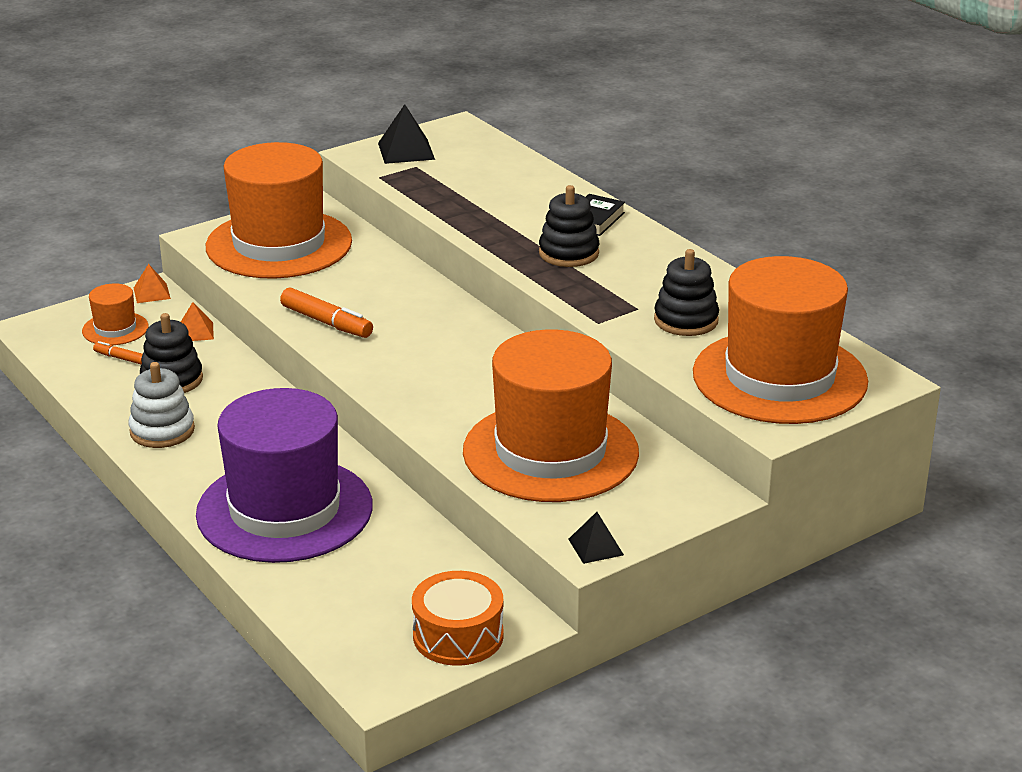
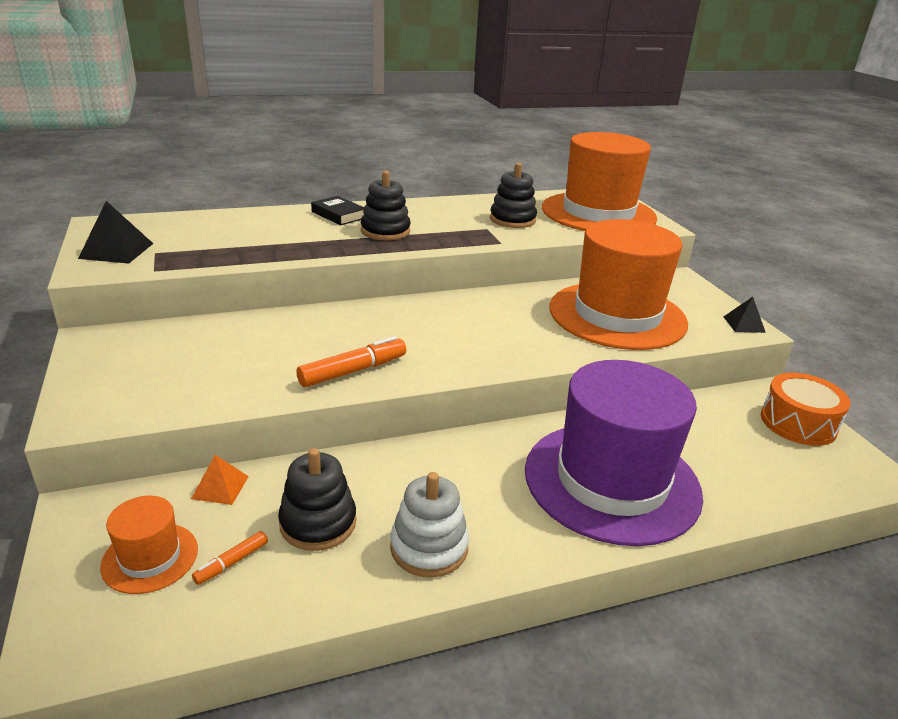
camera: 75 degrees left, 0 degrees up
orange pyramid [134,264,171,303] -> none
orange hat [206,142,352,279] -> none

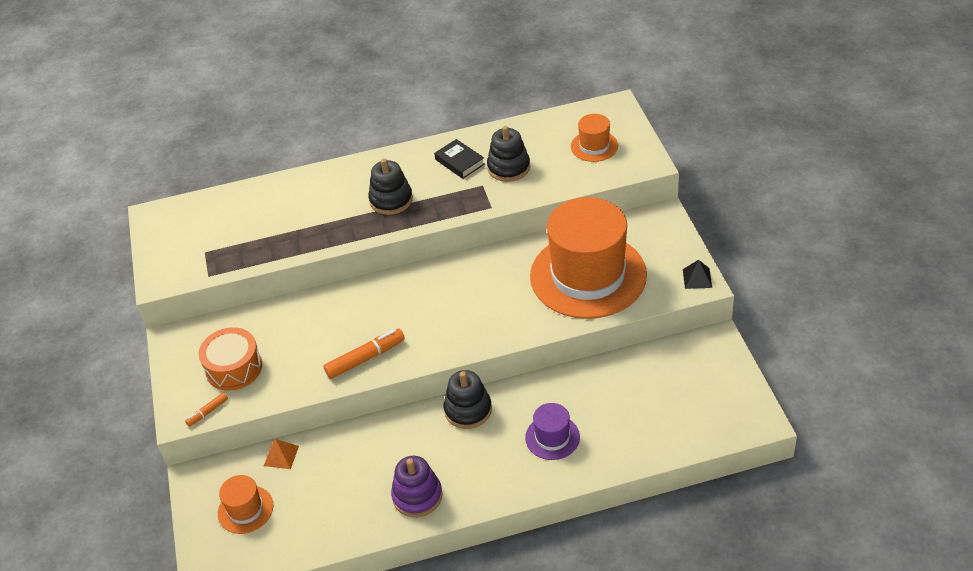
camera: 10 degrees right, 15 degrees up
black pyramid [78,201,153,264] -> none
orange marker [192,531,268,585] -> orange marker moved to [185,393,228,426]
black stacking toy [278,448,356,551] -> black stacking toy moved to [444,370,492,429]
black book [311,196,364,225] -> black book moved to [434,139,485,179]
white stacking toy [390,472,469,578] -> purple stacking toy [391,456,443,517]
purple hat [525,360,703,546] -> purple hat [525,403,580,460], size x0.44
orange hat [542,132,657,231] -> orange hat [571,114,618,162], size x0.44
orange drum [761,373,851,446] -> orange drum moved to [198,327,262,391]

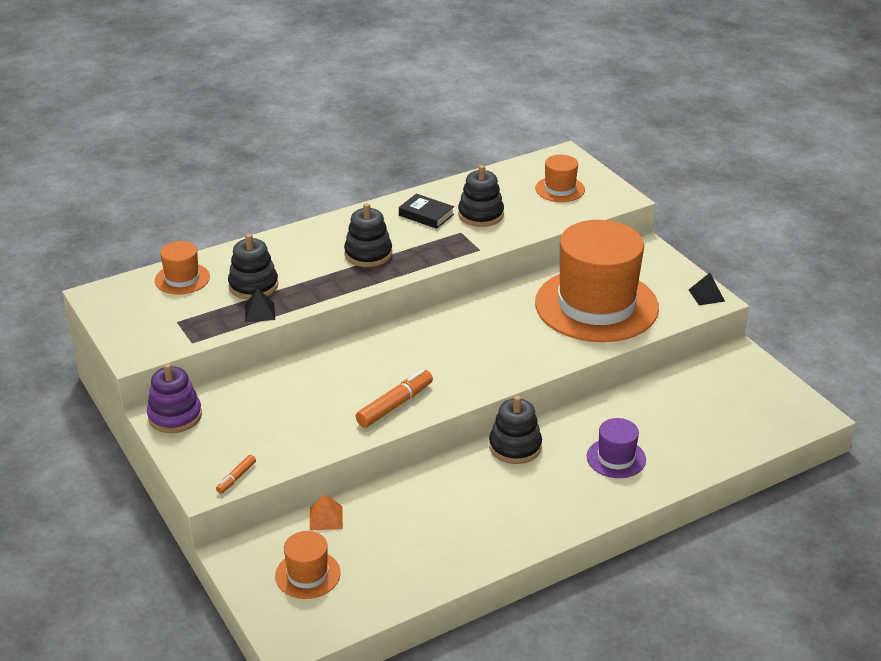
camera: 20 degrees left, 10 degrees down
orange drum [198,327,262,391] -> none
purple stacking toy [391,456,443,517] -> purple stacking toy moved to [147,363,202,433]
none -> orange hat [155,241,210,295]
none -> black stacking toy [228,234,278,300]
none -> black pyramid [245,288,275,322]

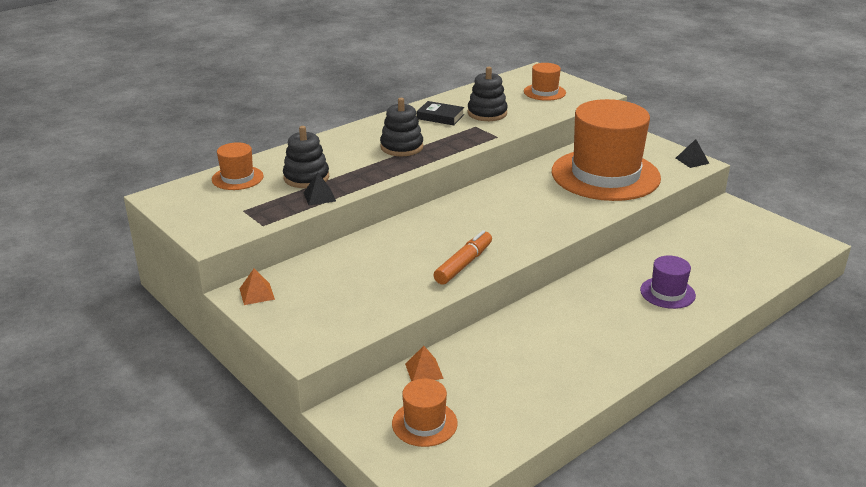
camera: 10 degrees left, 5 degrees down
purple stacking toy [147,363,202,433] -> orange pyramid [239,269,275,305]
orange marker [216,455,256,494] -> none
black stacking toy [489,395,542,464] -> none

